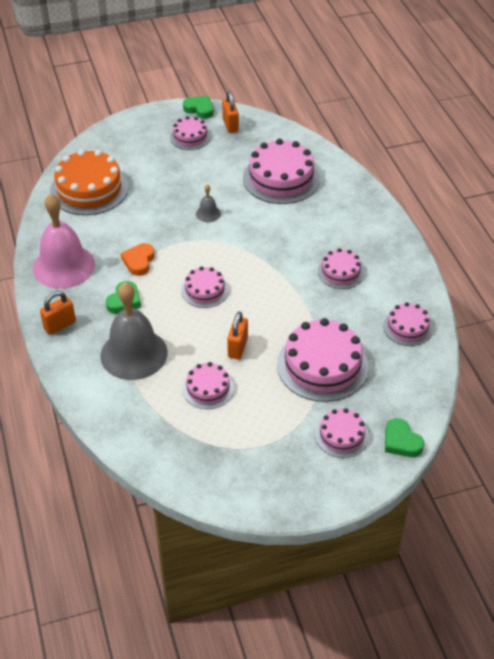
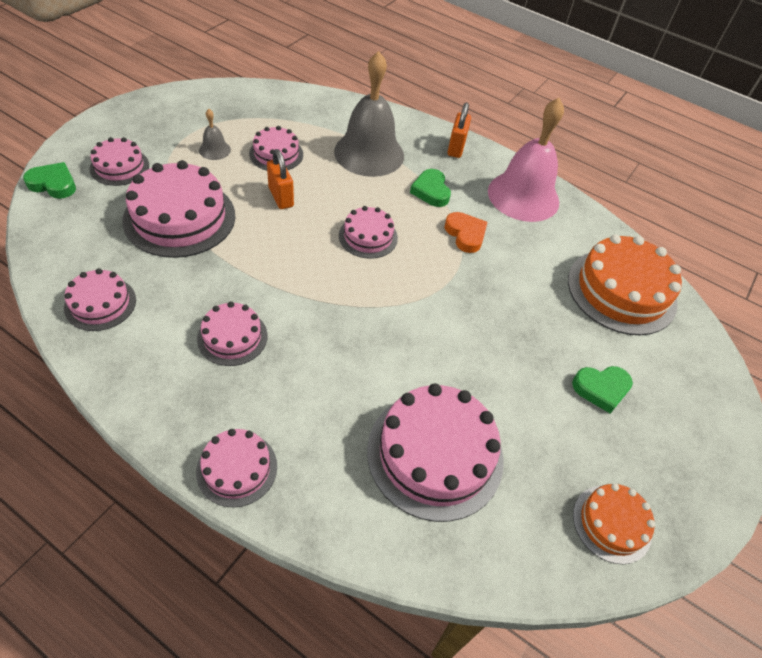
camera: 135 degrees right, 5 degrees up
pink cake [170,116,211,150] -> pink cake moved to [196,429,277,508]
green heart [183,96,214,119] -> green heart moved to [572,366,633,414]
grey bell [196,184,221,222] -> grey bell moved to [199,109,231,160]
orange padlock [222,91,239,133] -> orange cake [573,483,655,564]

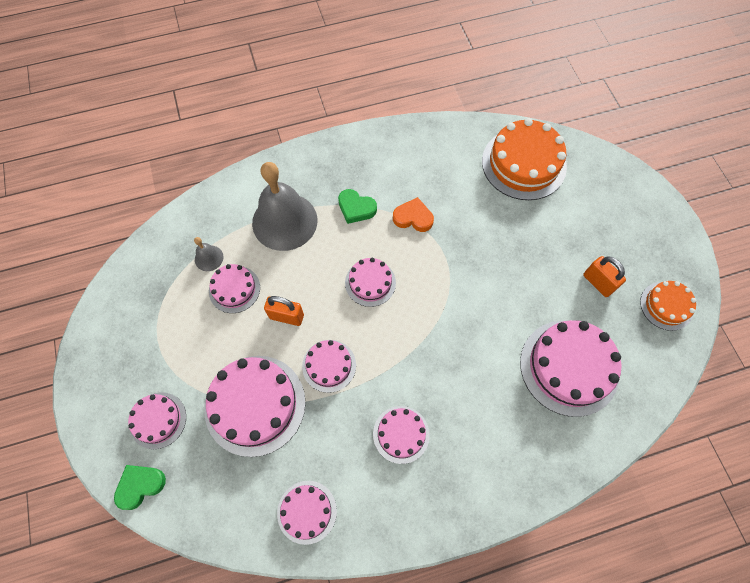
camera: 45 degrees left, 15 degrees up
pink cake [196,429,277,508] -> pink cake moved to [302,340,356,393]
grey bell [199,109,231,160] -> grey bell moved to [194,237,223,271]
orange padlock [448,103,471,158] -> orange padlock moved to [583,256,626,297]
pink bell [488,98,564,222] -> none
green heart [572,366,633,414] -> none

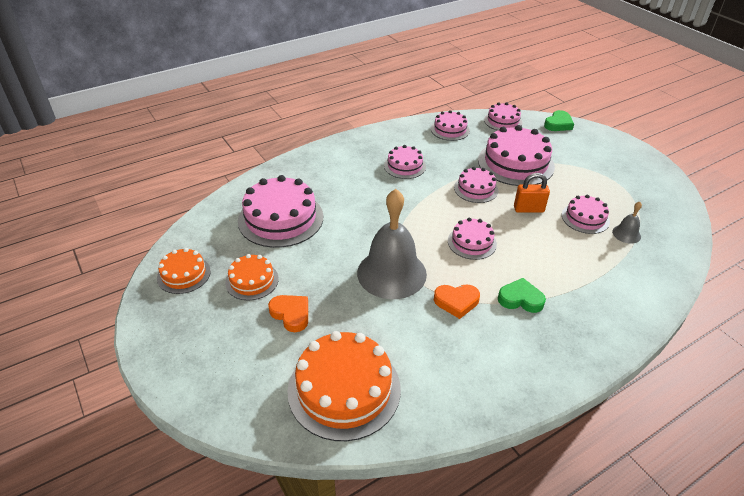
camera: 165 degrees right, 25 degrees down
pink cake [128,392,186,449] -> pink cake moved to [484,102,523,130]
grey bell [252,162,318,251] -> grey bell moved to [357,189,427,299]
orange padlock [583,256,626,297] -> orange cake [225,254,279,300]
none -> orange heart [268,295,308,332]

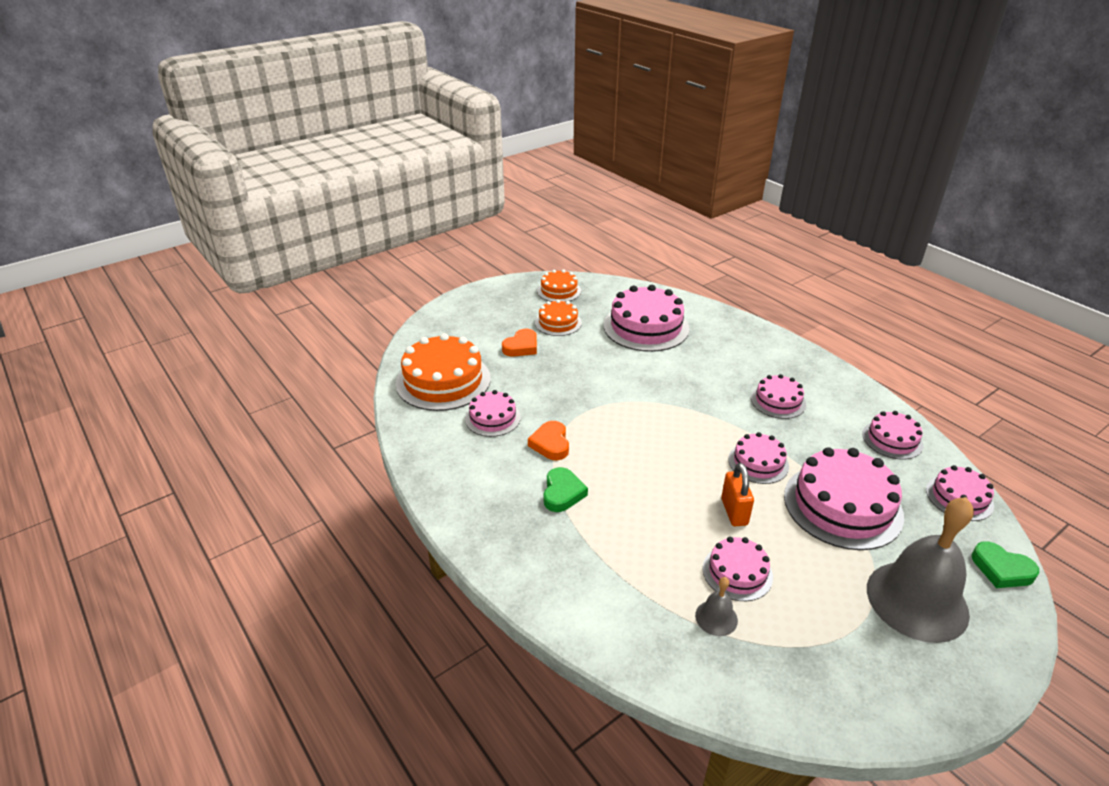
camera: 85 degrees right, 5 degrees down
grey bell [357,189,427,299] -> grey bell moved to [867,497,974,643]
pink cake [448,218,497,260] -> pink cake moved to [465,390,521,437]

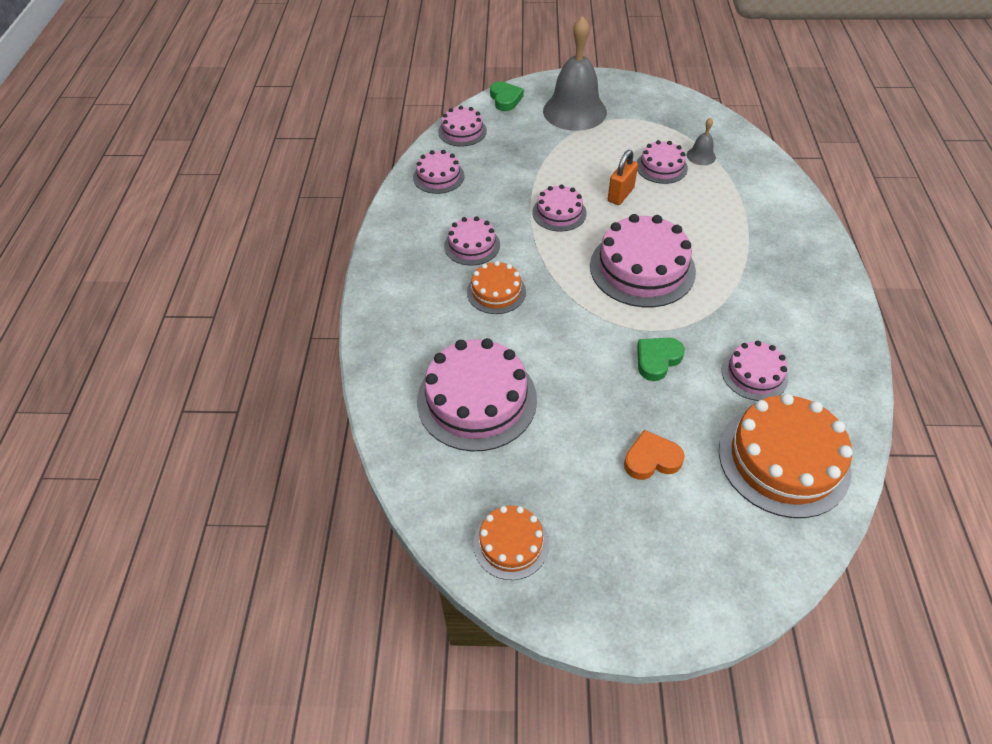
camera: 140 degrees left, 15 degrees up
orange heart [528,421,569,460] -> none
orange cake [535,299,582,336] -> orange cake moved to [467,261,526,314]
green heart [544,467,588,512] -> green heart moved to [637,338,685,381]
pink cake [784,447,904,550] -> pink cake moved to [590,214,696,307]

